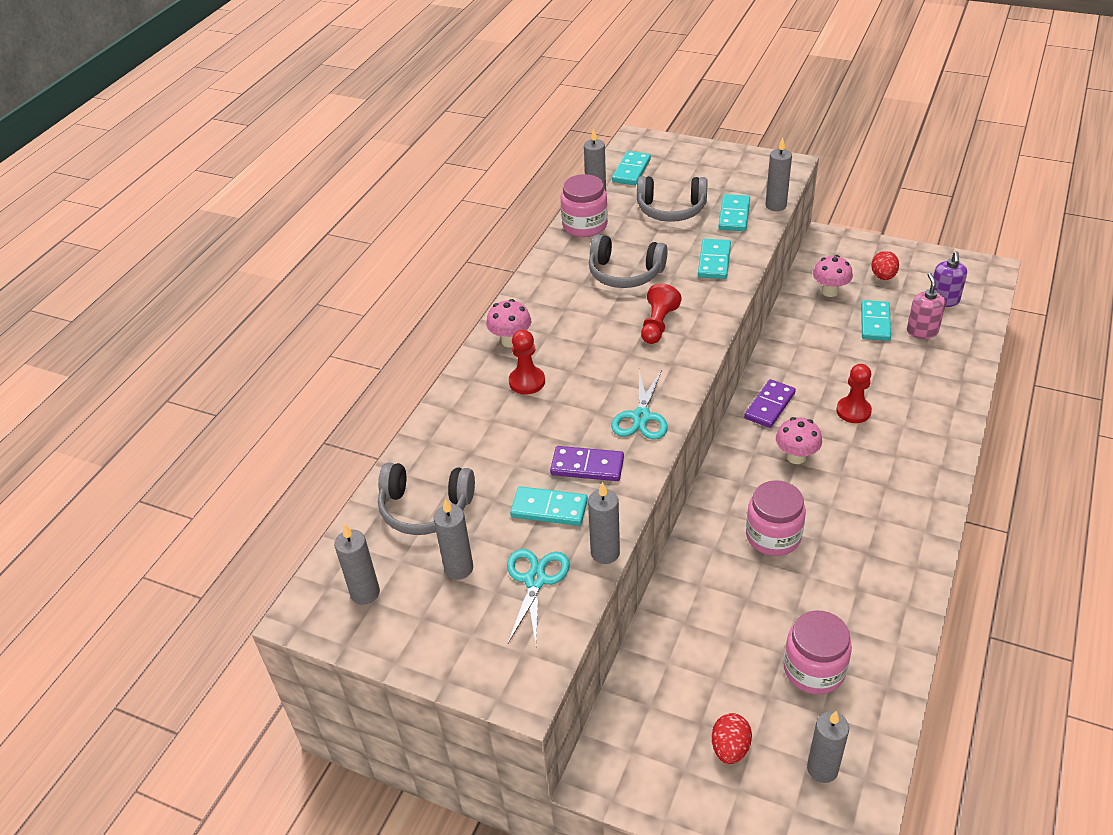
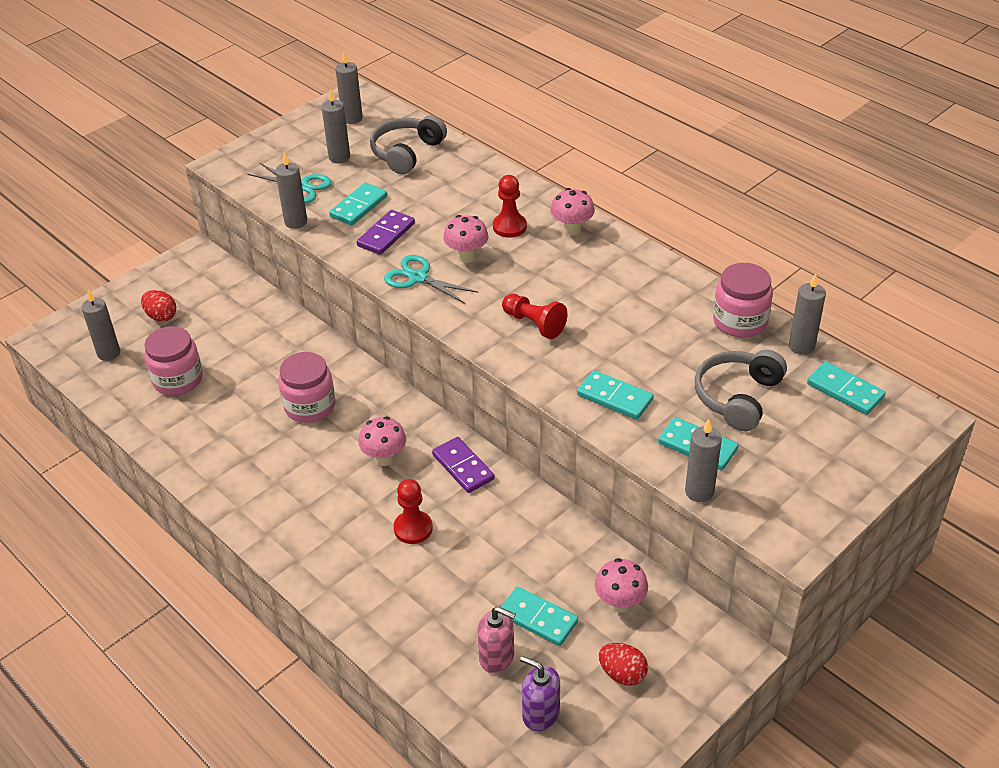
camera: 110 degrees right, 0 degrees up
grey headphones [589,234,667,288] -> none
none -> pink mushroom [443,215,489,263]

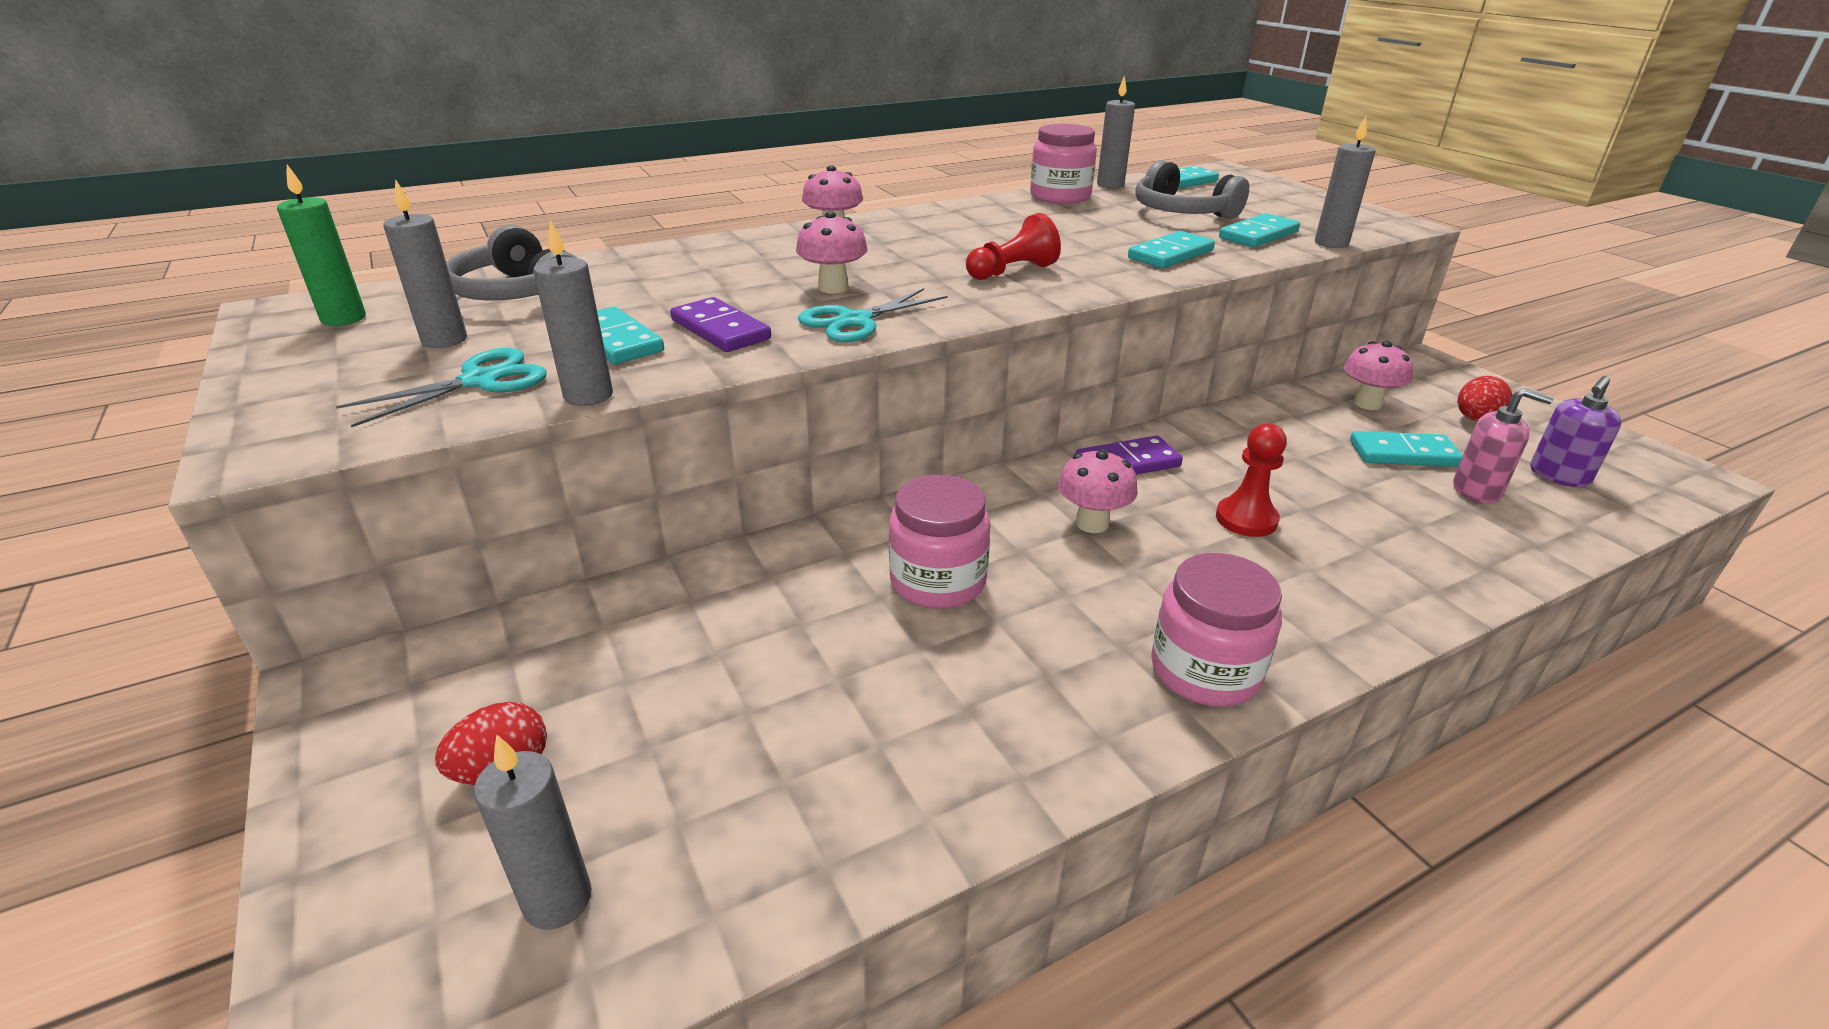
camera: 75 degrees left, 10 degrees down
pink jar [144,326,203,395] -> pink jar moved to [1151,553,1282,707]
grey candle [335,51,363,124] -> green candle [277,165,366,326]
pink soap dispenser [477,606,516,673] -> pink soap dispenser turned 75 degrees clockwise [1453,388,1554,503]
red pawn [493,175,527,238] -> none
turquoise domino [501,587,578,646] -> turquoise domino turned 45 degrees clockwise [1350,431,1463,467]

